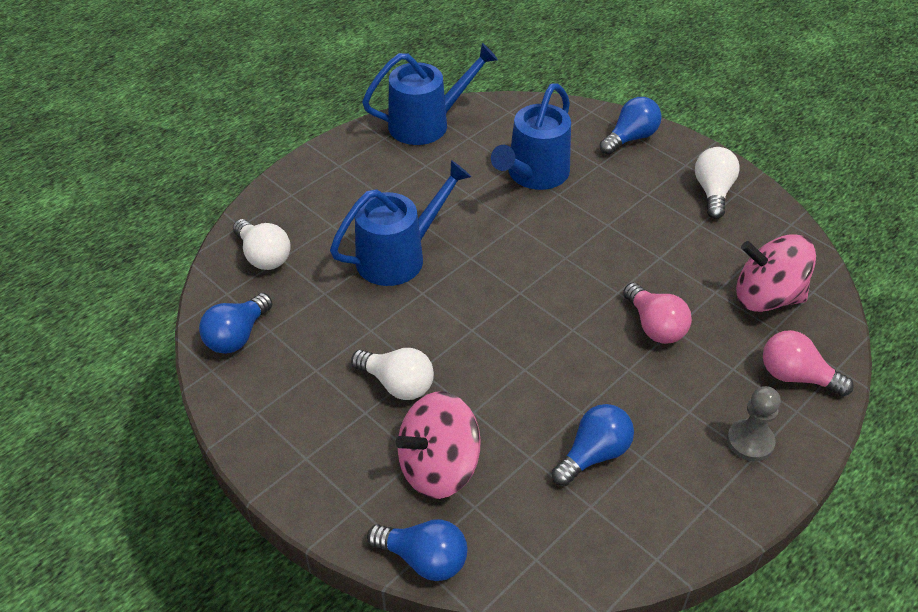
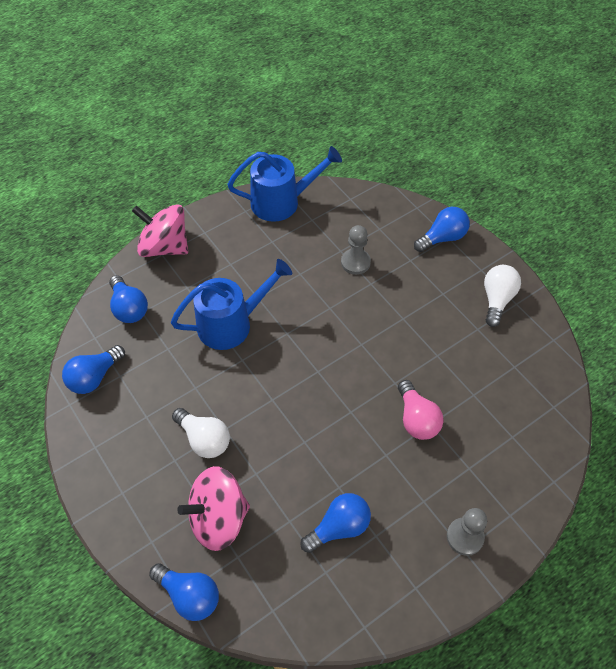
camera: 10 degrees right, 10 degrees up
white light bulb [233,219,291,270] -> blue light bulb [109,275,148,323]
blue watering can [491,83,571,190] -> grey pawn [341,225,371,275]
pink spinning top [736,234,816,312] -> pink spinning top moved to [132,204,188,257]
pink light bulb [763,330,854,396] -> none

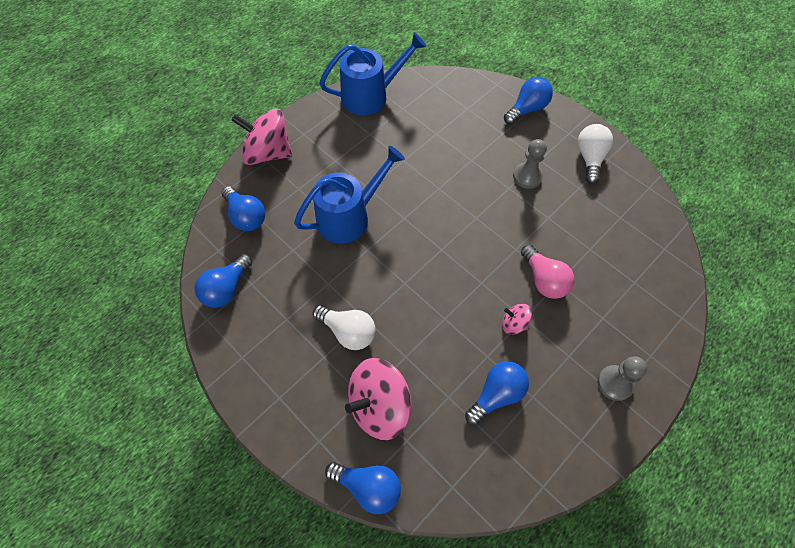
camera: 10 degrees left, 5 degrees up
grey pawn [341,225,371,275] -> grey pawn moved to [513,139,547,189]
none -> pink spinning top [502,304,532,335]

